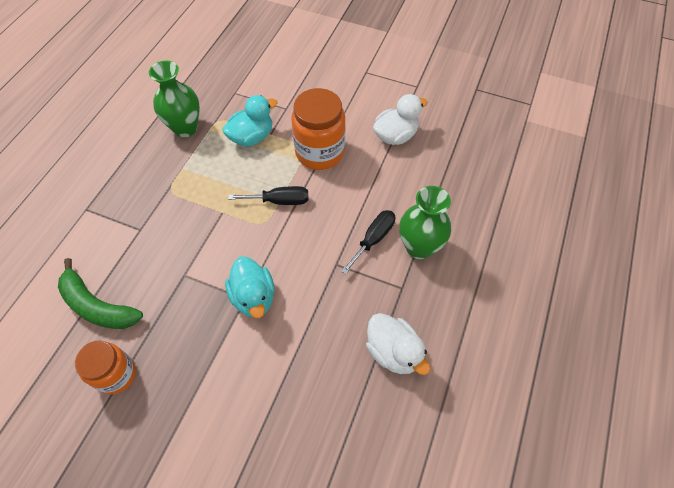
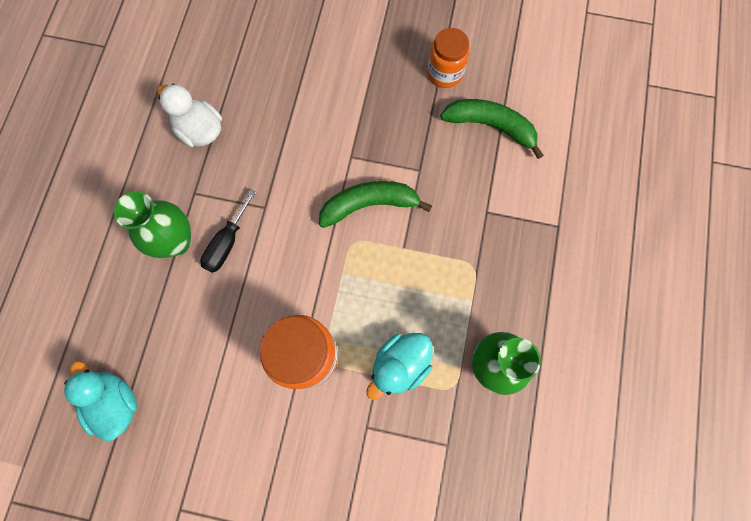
camera: 170 degrees right, 15 degrees up
turquoise duck [225,257,275,318] -> turquoise duck moved to [64,361,137,442]
black screwdriver [228,186,308,205] -> none
white duck [373,94,428,145] -> none
none -> green banana [319,181,432,228]

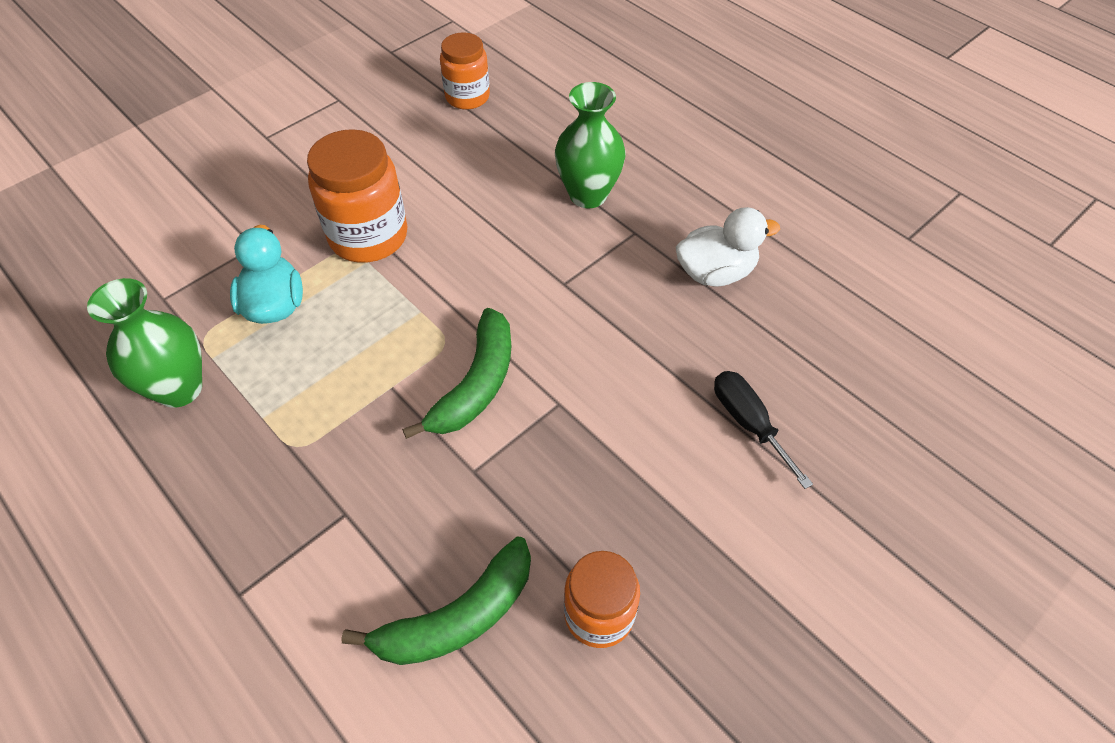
camera: 125 degrees right, 20 degrees down
turquoise duck [64,361,137,442] -> orange jar [440,33,490,110]
black screwdriver [200,190,256,273] -> black screwdriver moved to [714,371,813,489]

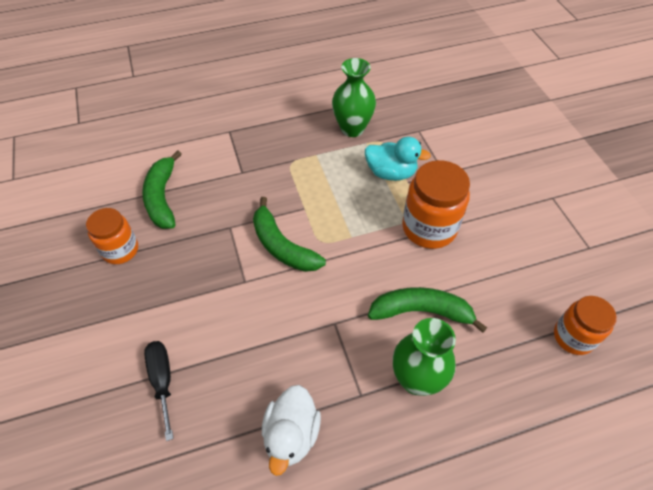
camera: 115 degrees right, 0 degrees up
black screwdriver [714,371,813,489] -> black screwdriver turned 105 degrees counterclockwise [144,341,174,441]
none -> green banana [368,287,487,333]

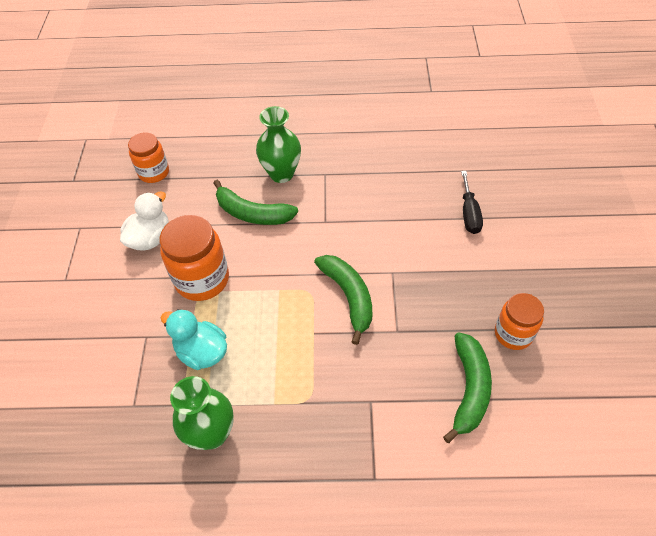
camera: 160 degrees left, 0 degrees up
white duck [262,385,321,476] -> white duck moved to [120,192,168,251]

